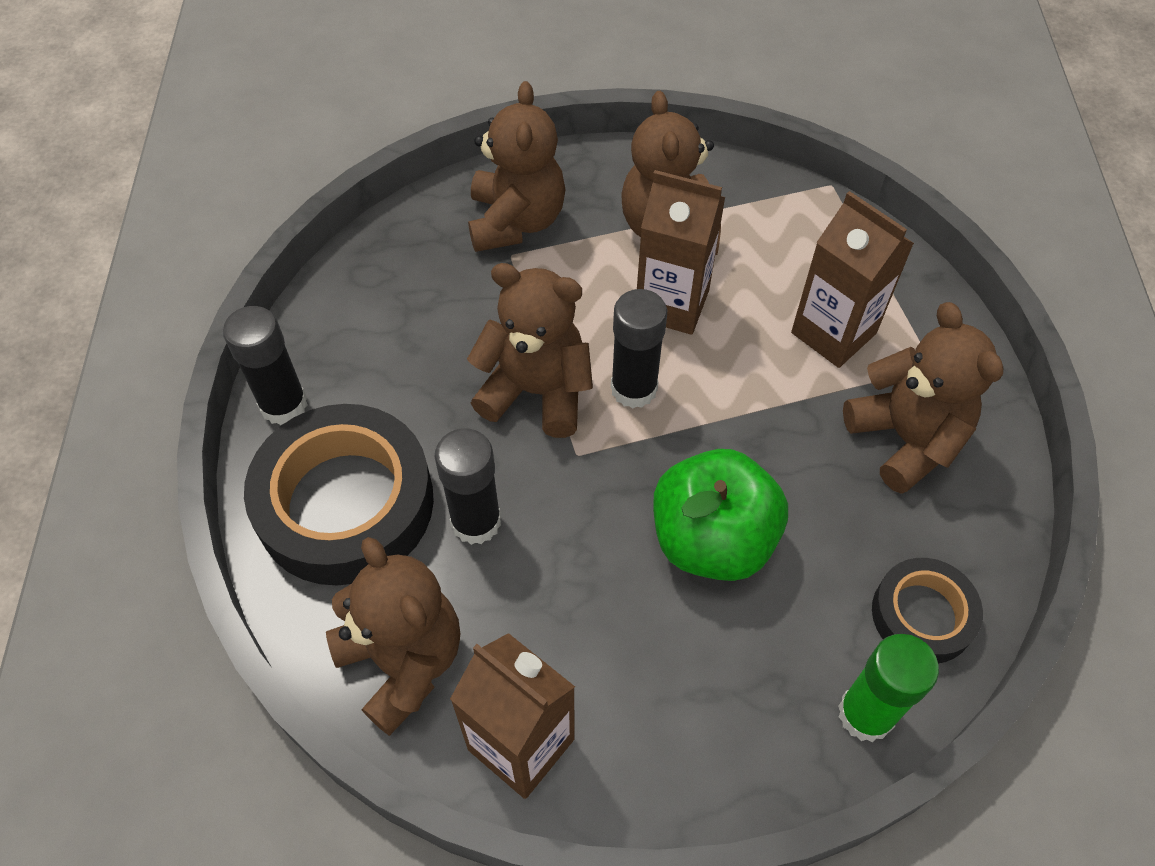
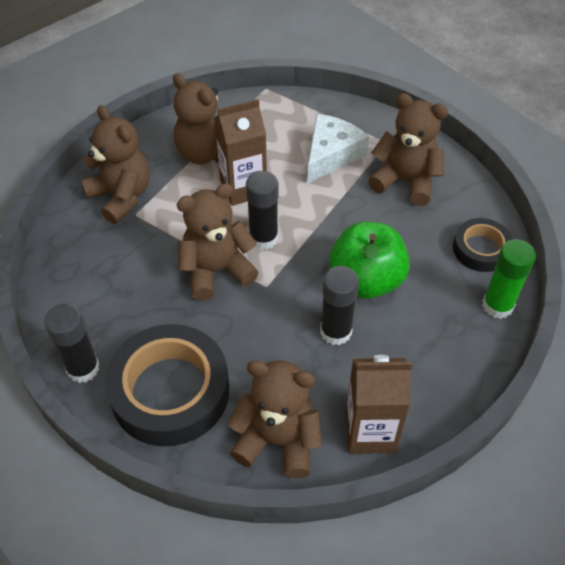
camera: 40 degrees left, 5 degrees down
black glue stick [435,428,501,545] -> black glue stick moved to [320,266,359,345]
brown carton [791,191,914,368] -> white cheese [307,114,369,184]

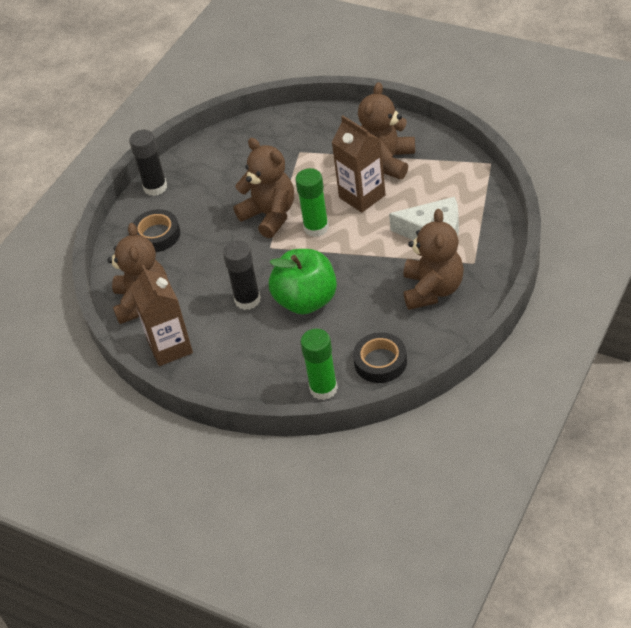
camera: 75 degrees right, 5 degrees down
brown teddy bear [80,105,150,224] -> none
black tape [105,324,229,446] -> black tape [133,209,180,252], size x0.54
black glue stick [246,171,279,250] -> green glue stick [295,168,329,237]

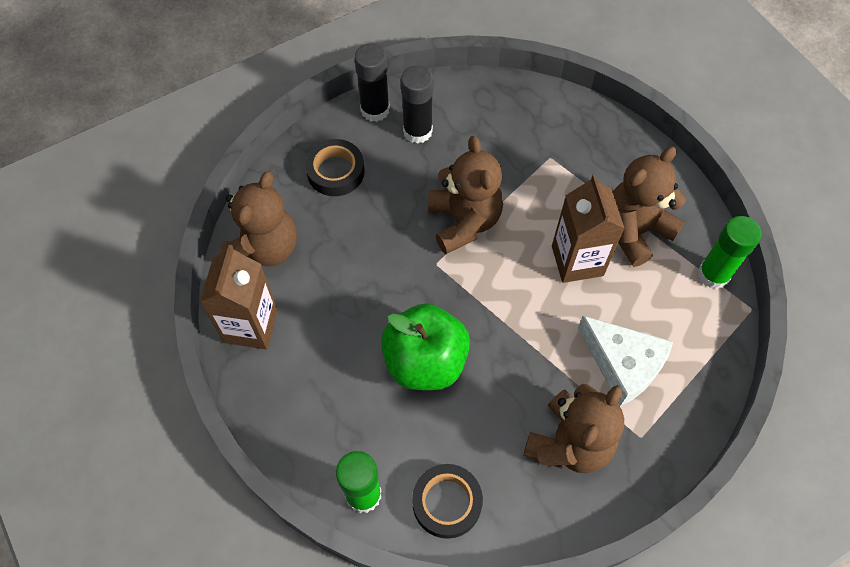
camera: 25 degrees right, 15 degrees up
black glue stick [223,240,261,310] -> black glue stick moved to [401,66,434,144]
green glue stick [295,168,329,237] -> green glue stick moved to [698,216,762,289]

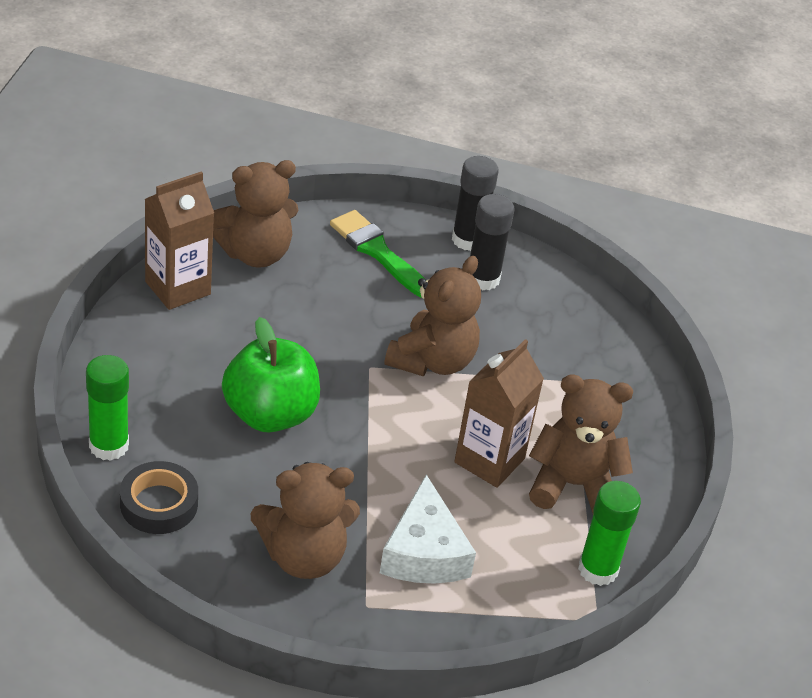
camera: 40 degrees right, 20 degrees down
black tape [305,139,365,196] -> green brush [330,210,426,298]

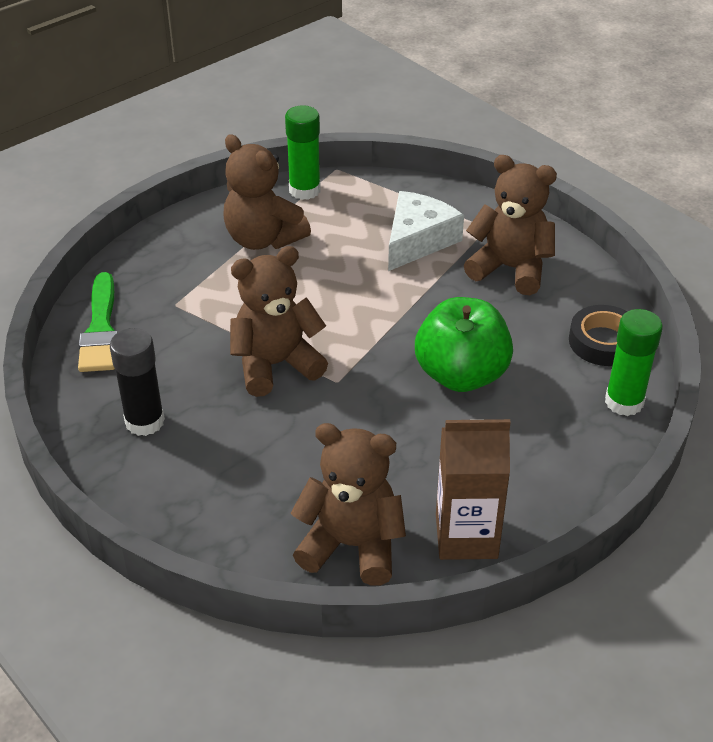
camera: 140 degrees left, 0 degrees up
green brush [330,210,426,298] -> green brush moved to [78,272,118,372]
black glue stick [452,156,499,251] -> none
brown carton [454,339,544,488] -> none

